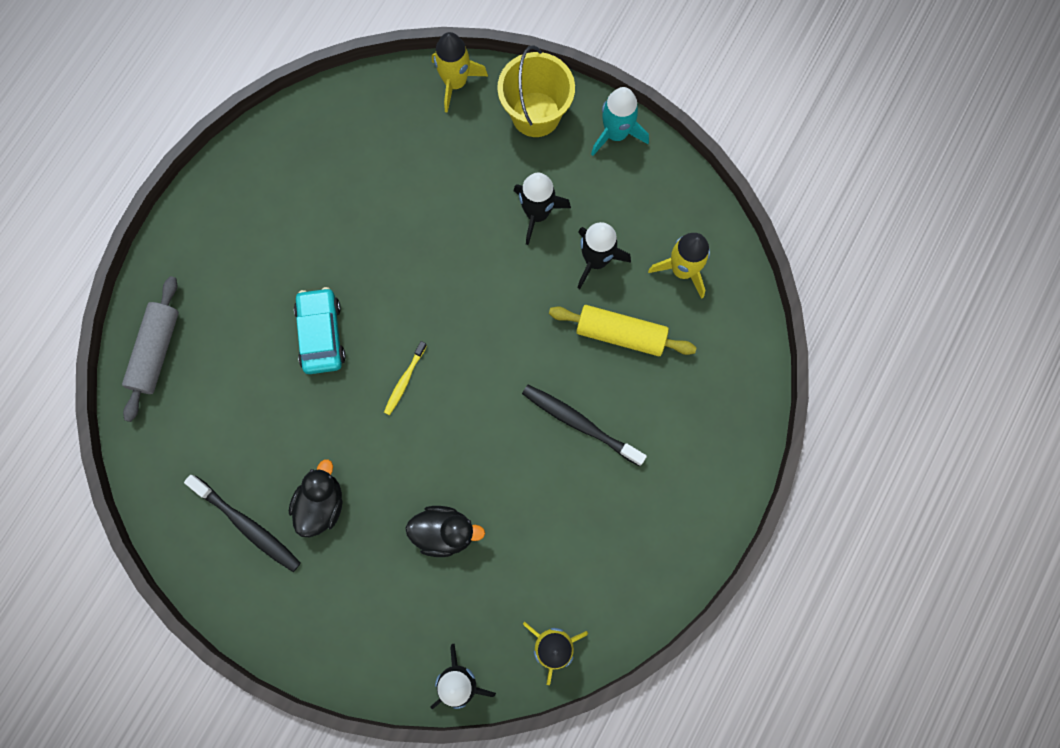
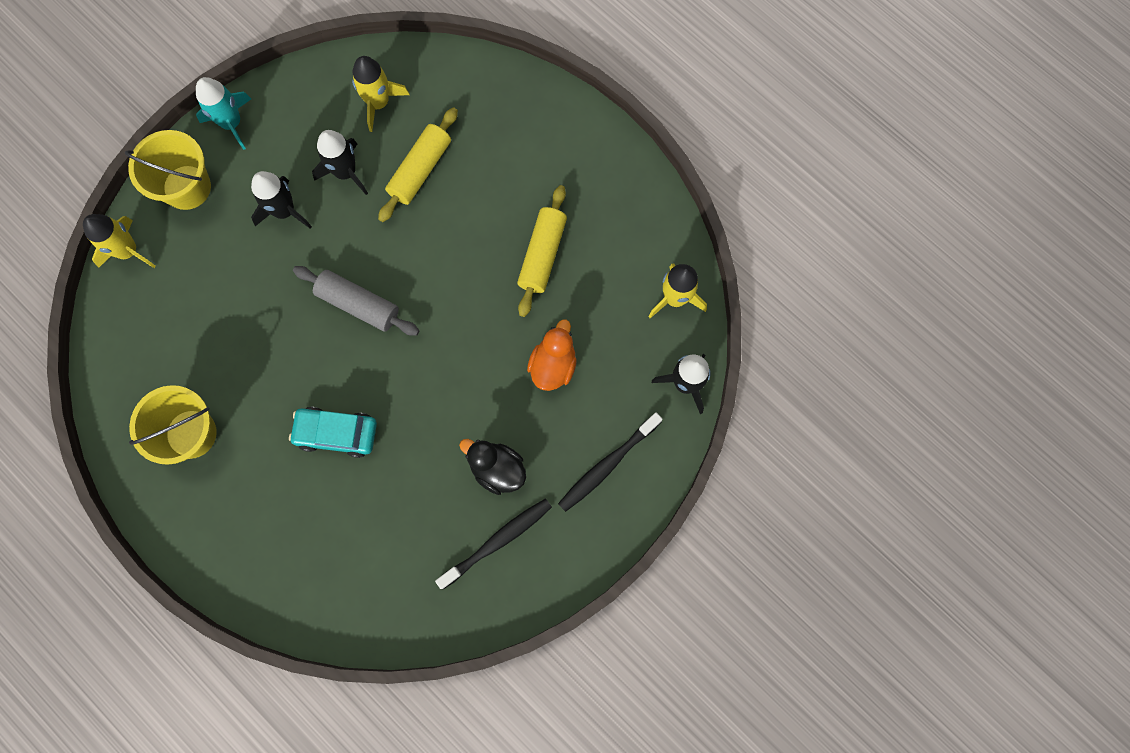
camera: 75 degrees left, 0 degrees up
grey rolling pin [122,276,179,422] -> grey rolling pin moved to [293,266,419,336]
yellow toothbrush [384,341,427,415] -> none
black duck [405,506,485,557] -> orange duck [527,319,577,391]
black toothbrush [522,385,647,466] -> black toothbrush moved to [558,412,662,512]
none -> yellow bucket [129,385,217,465]
none -> yellow rolling pin [517,185,567,317]

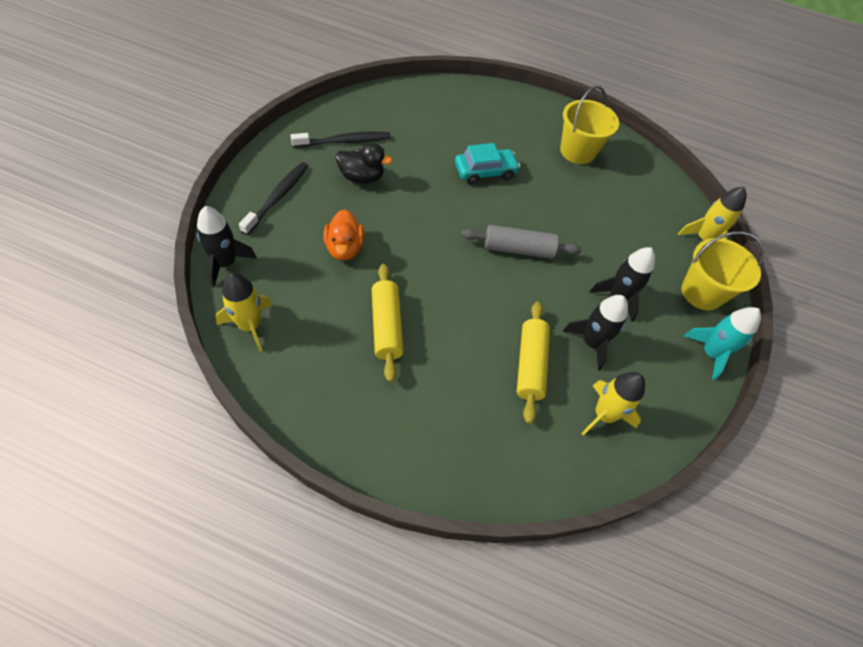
camera: 150 degrees right, 20 degrees down
black toothbrush [435,498,552,589] -> black toothbrush turned 135 degrees counterclockwise [290,132,391,148]

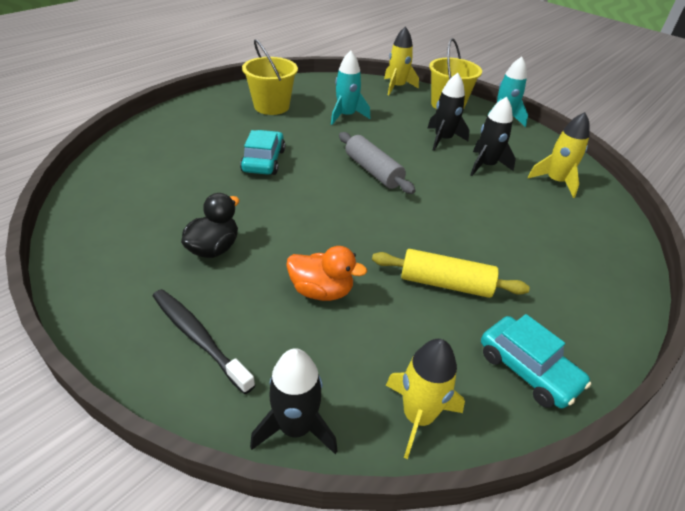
camera: 65 degrees left, 15 degrees down
black toothbrush [290,132,391,148] -> none
grey rolling pin [461,225,581,259] -> grey rolling pin turned 60 degrees counterclockwise [339,132,416,194]
yellow rolling pin [517,301,550,424] -> none
none -> turquoise rocket [331,51,370,125]
none -> turquoise car [481,314,591,409]

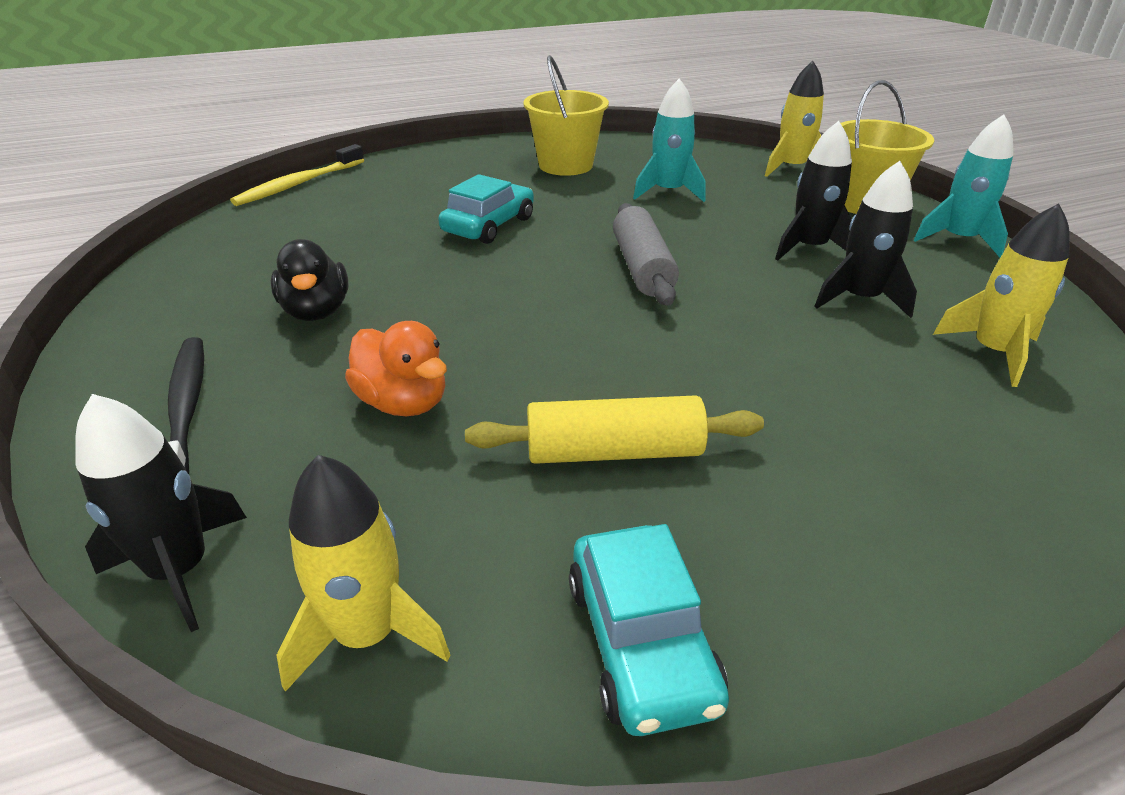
camera: 30 degrees right, 5 degrees down
black duck [181,193,239,258] -> black duck turned 105 degrees clockwise [271,239,348,321]
yellow rolling pin [372,249,530,298] -> yellow rolling pin turned 45 degrees counterclockwise [465,396,764,464]
none -> yellow toothbrush [230,144,364,206]

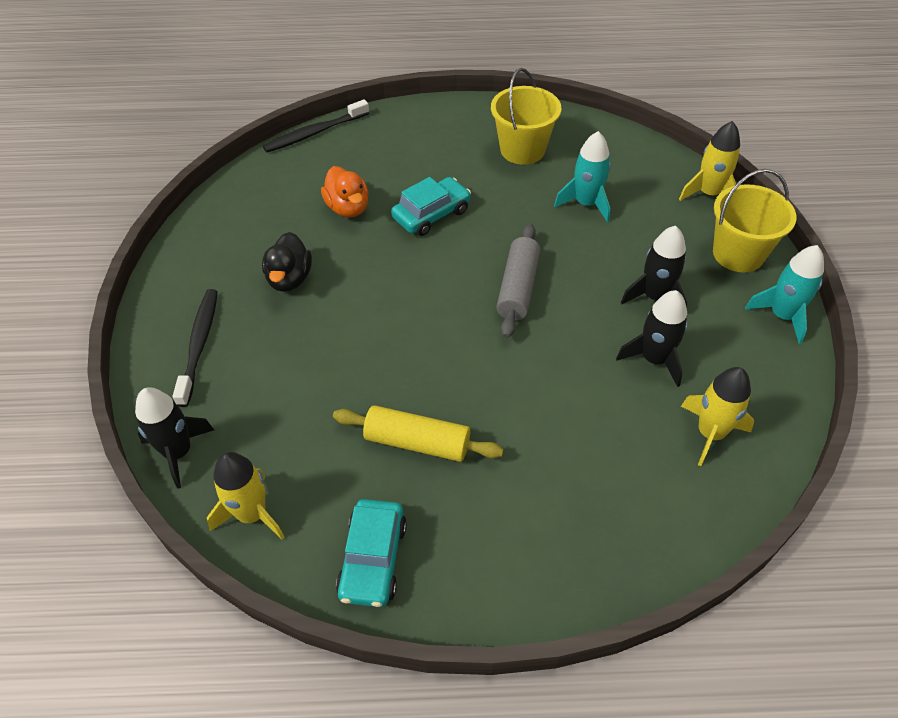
camera: 20 degrees right, 15 degrees up
yellow toothbrush [230,144,364,206] -> black toothbrush [263,99,369,153]
orange duck [345,321,447,416] -> orange duck moved to [321,166,369,218]

